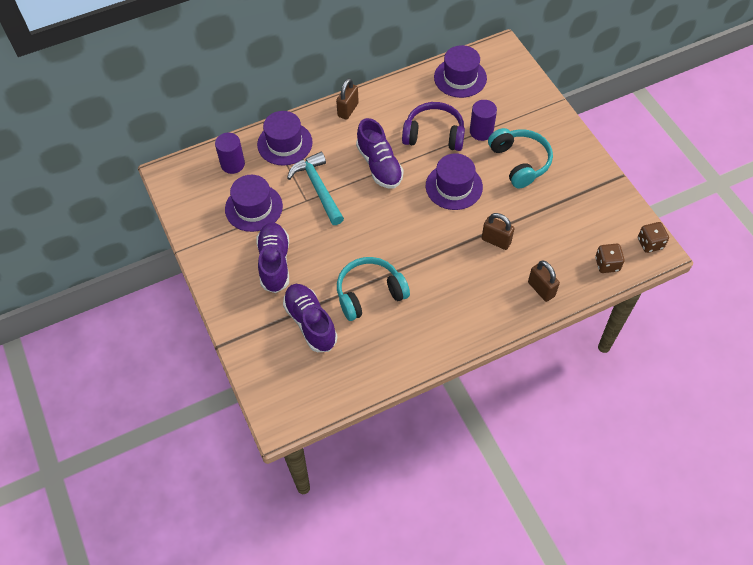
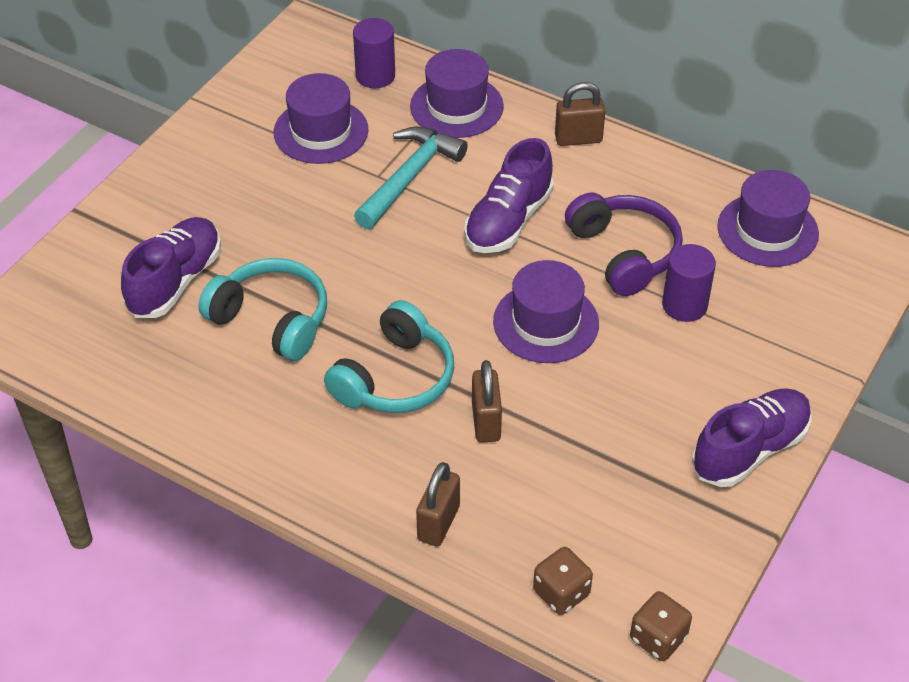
camera: 55 degrees right, 10 degrees down
purple shoe [256,223,289,293] -> purple shoe moved to [692,388,811,487]
turquoise headphones [488,128,553,189] -> turquoise headphones moved to [324,300,454,413]

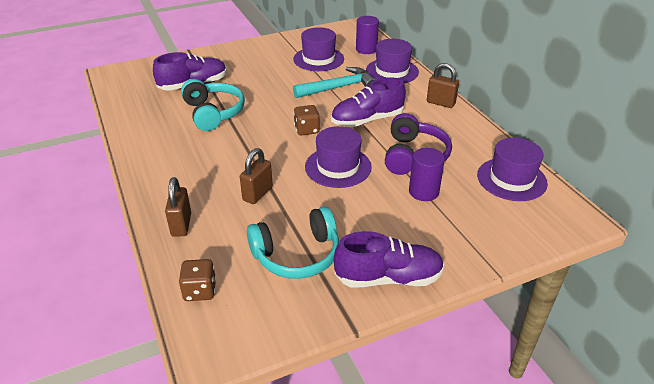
camera: 35 degrees right, 10 degrees down
turquoise headphones [324,300,454,413] -> turquoise headphones moved to [247,207,339,279]
brown padlock [416,462,460,546] -> brown padlock turned 60 degrees counterclockwise [165,177,191,237]
brown dice [630,591,692,661] -> brown dice moved to [294,105,320,136]

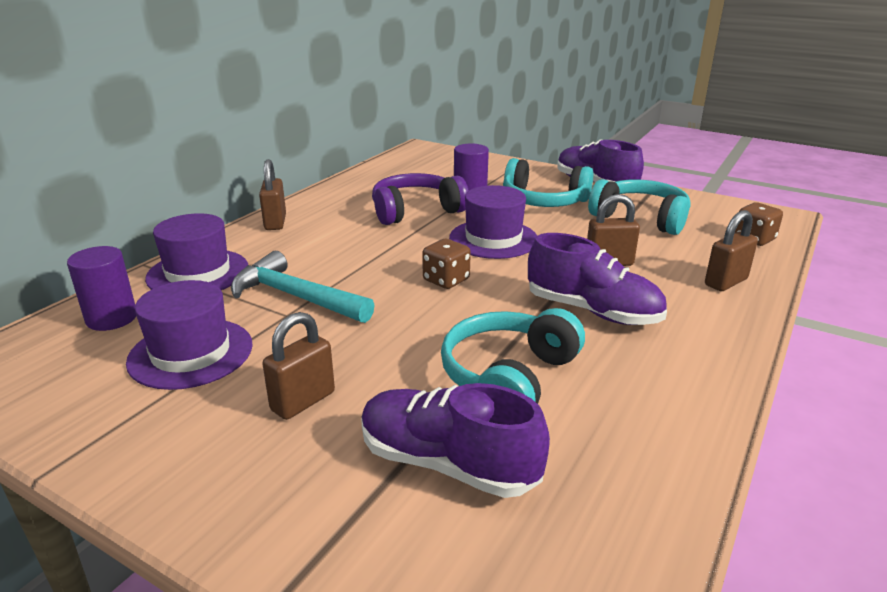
camera: 125 degrees left, 10 degrees down
purple shoe [331,77,406,127] -> purple shoe moved to [528,233,667,325]
purple hat [477,138,548,201] -> none
none -> brown padlock [263,312,335,420]
none -> turquoise headphones [503,158,593,207]

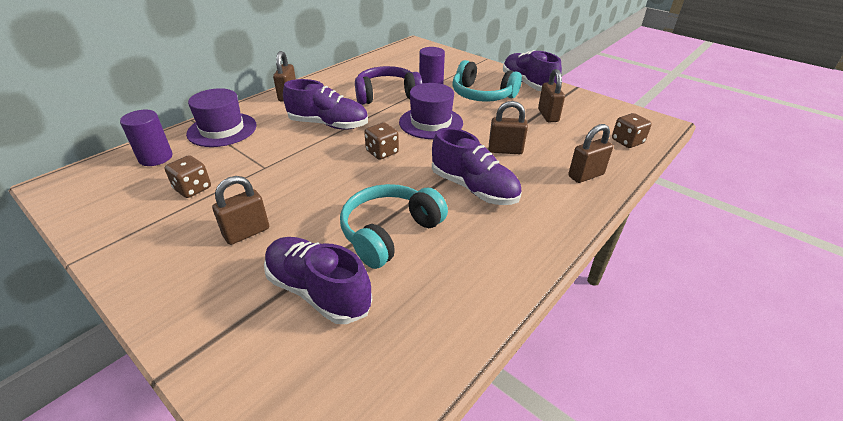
camera: 10 degrees right, 10 degrees up
purple hat [126,280,253,390] -> brown dice [165,155,211,198]
turquoise hammer [231,251,375,323] -> none
turquoise headphones [588,179,691,235] -> brown padlock [538,69,565,122]
none -> purple shoe [283,79,368,130]

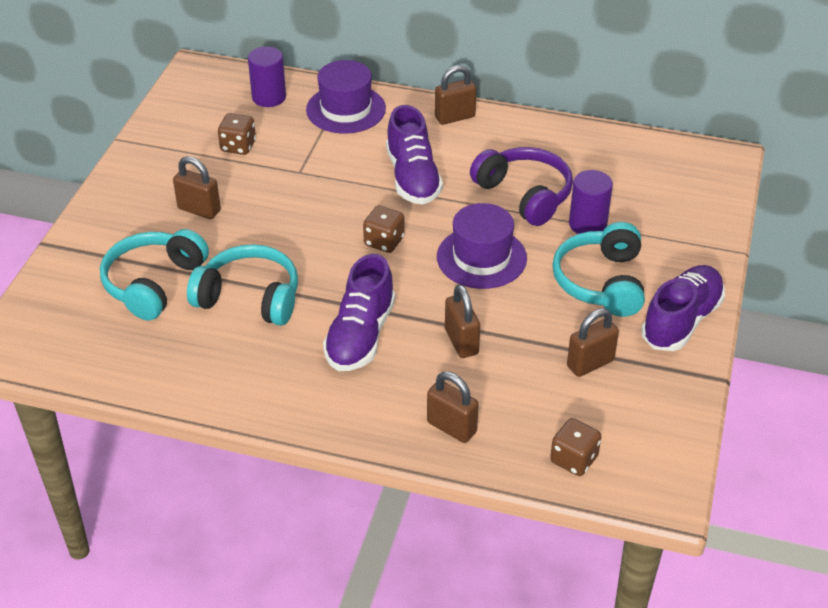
camera: 65 degrees right, 5 degrees up
purple shoe [264,237,372,324] -> turquoise headphones [100,229,209,321]

